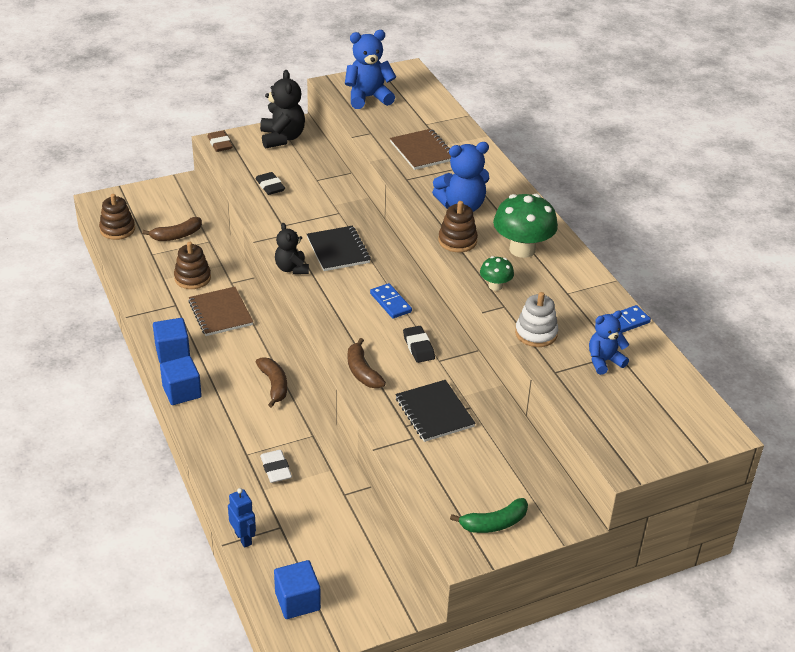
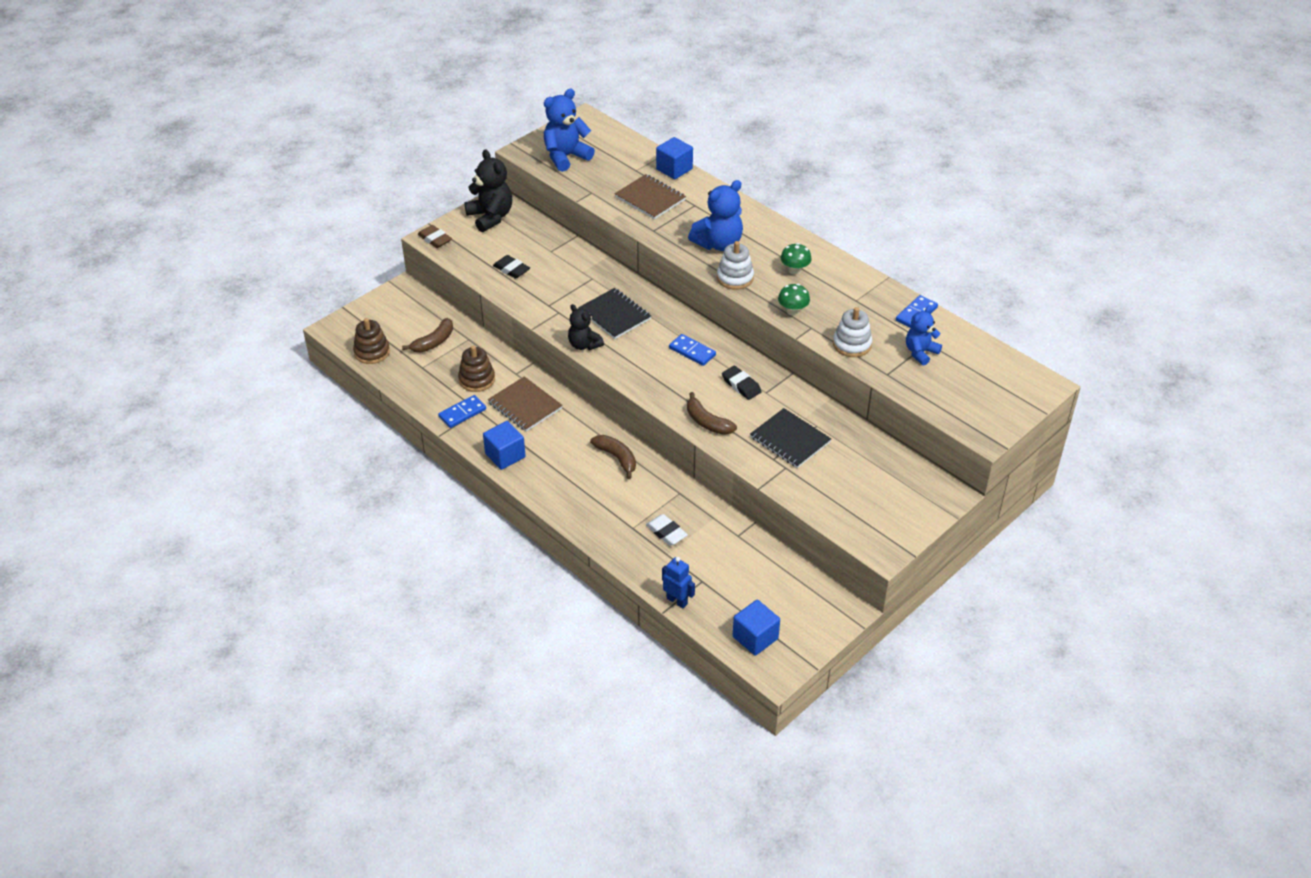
camera: 20 degrees left, 5 degrees up
blue cube [160,356,202,405] -> blue cube moved to [656,137,693,179]
brown stacking toy [438,201,478,252] -> white stacking toy [717,241,754,290]
green banana [450,498,528,533] -> none
green mushroom [493,194,558,258] -> green mushroom [781,243,812,275], size x0.52
none -> blue domino [438,395,486,428]

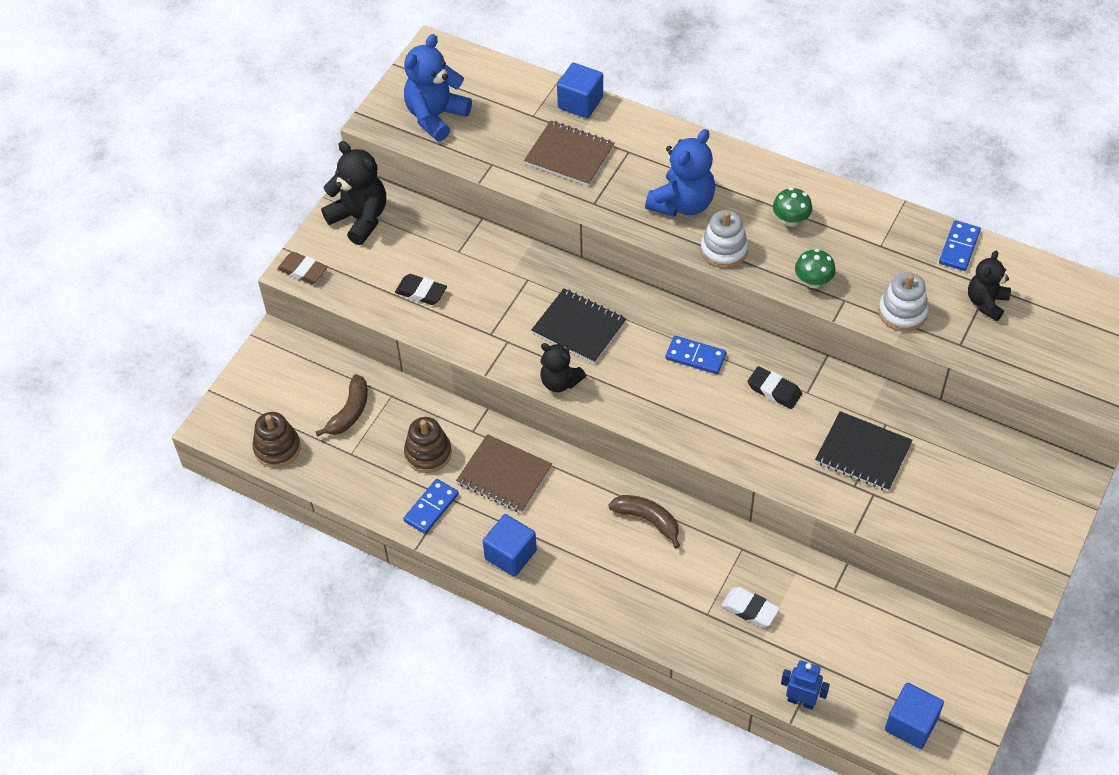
camera: 15 degrees left, 10 degrees up
brown banana [687,392,737,435] -> none
blue teddy bear [906,306,942,366] -> black teddy bear [968,251,1011,321]

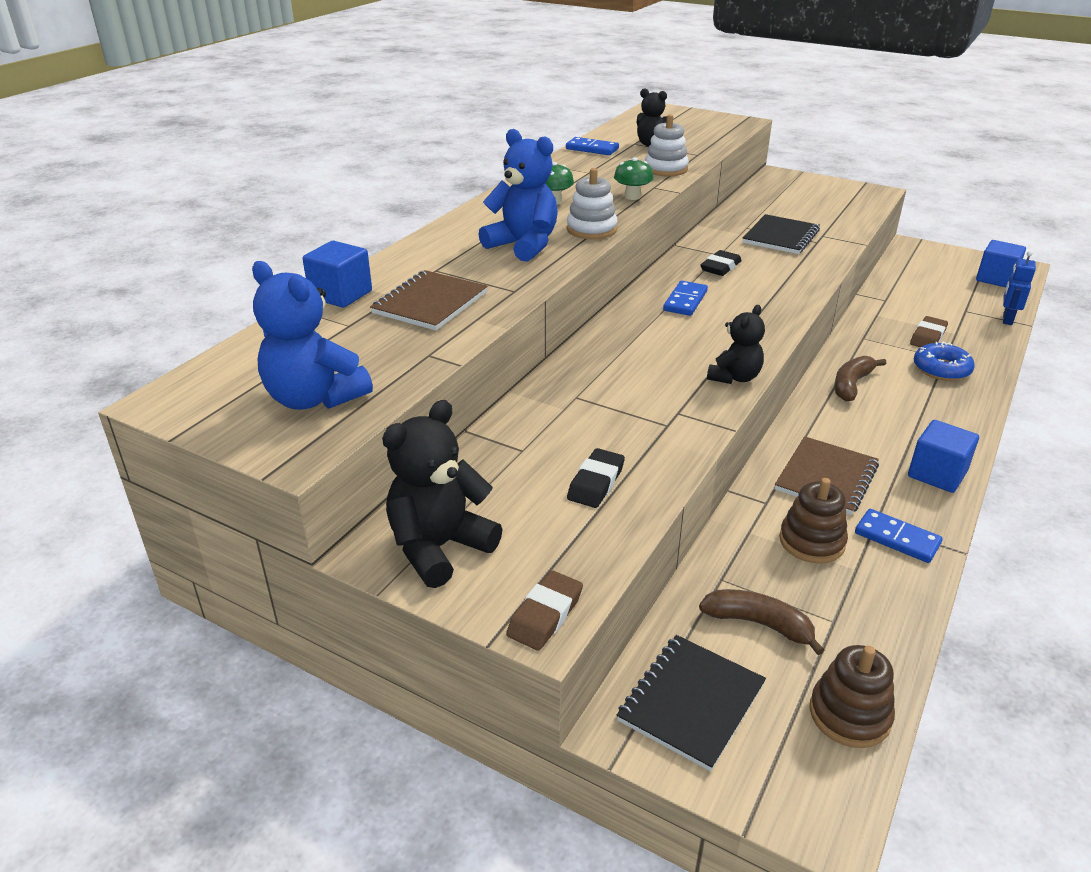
camera: 90 degrees left, 20 degrees down
black notebook [531,289,626,364] -> black notebook moved to [617,635,766,771]
white eraser [721,587,780,627] -> brown eraser [910,316,948,347]
none -> blue donut [914,341,975,381]

